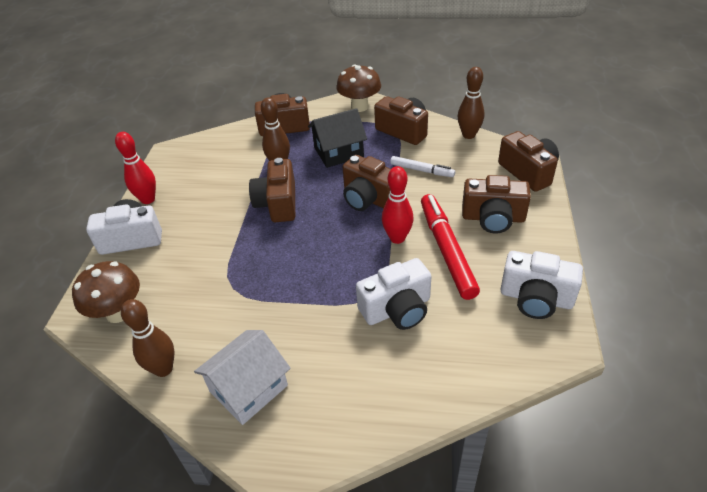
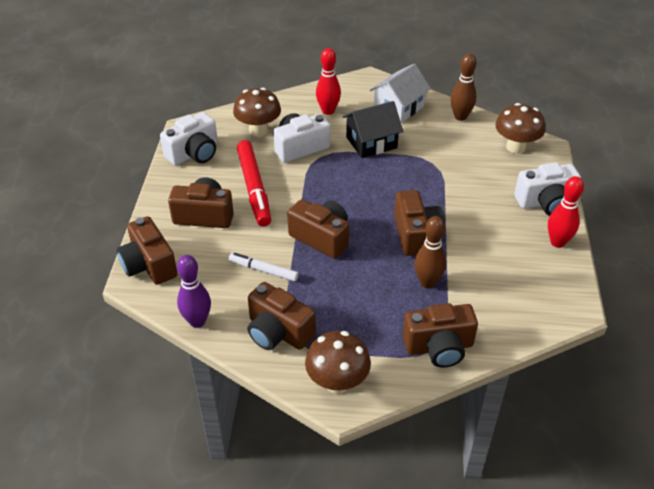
camera: 175 degrees right, 0 degrees up
black house [308,108,367,168] -> black house moved to [343,101,403,158]
red bowling pin [382,166,414,244] -> red bowling pin moved to [316,48,341,115]
brown bowling pin [458,67,484,139] -> purple bowling pin [177,255,211,328]
white camera [500,251,583,319] -> white camera turned 120 degrees clockwise [160,112,218,166]
none -> brown mushroom [233,88,281,137]

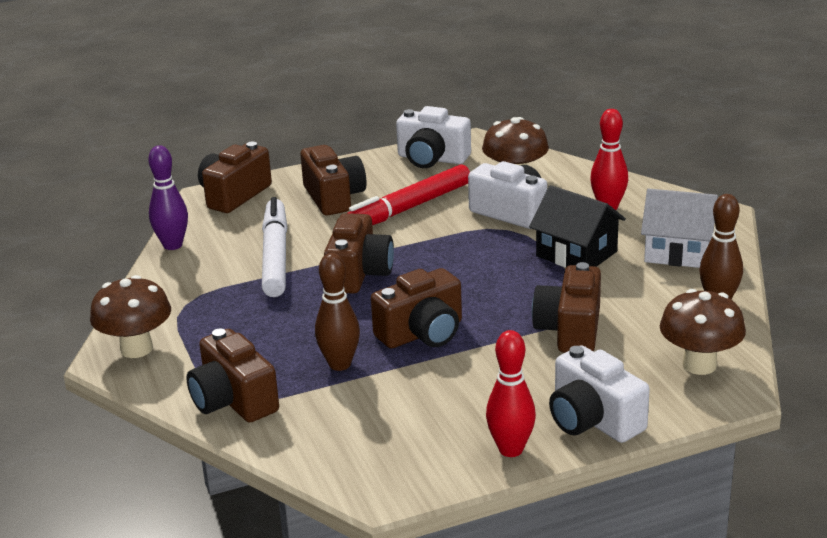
camera: 65 degrees right, 15 degrees down
white marker [229,253,299,281] -> white marker [262,197,288,297], size x1.79
brown camera [248,282,316,350] -> brown camera moved to [532,262,601,353]

